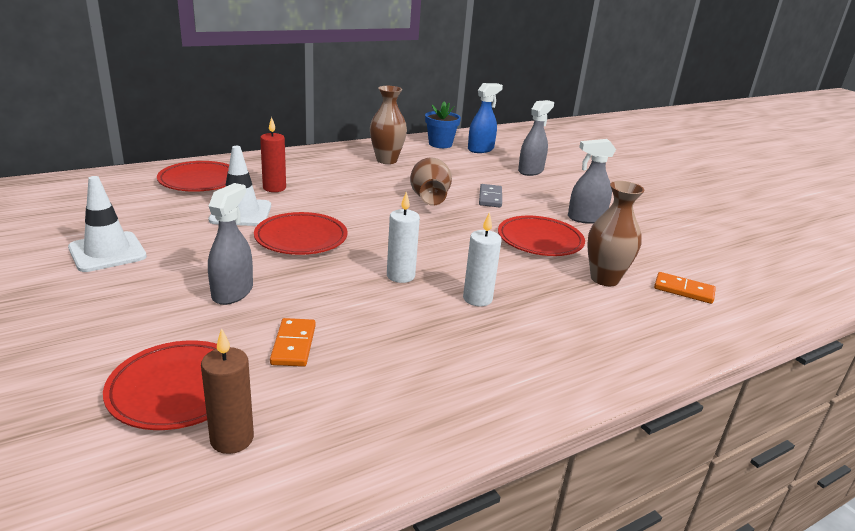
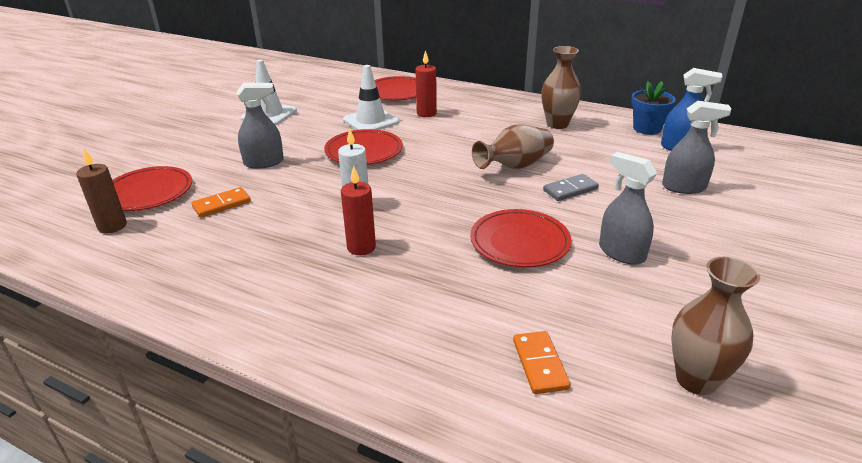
camera: 60 degrees right, 5 degrees up
white candle [463,212,502,306] -> red candle [341,166,376,255]
brown vase [587,181,645,286] -> brown vase moved to [671,257,760,395]

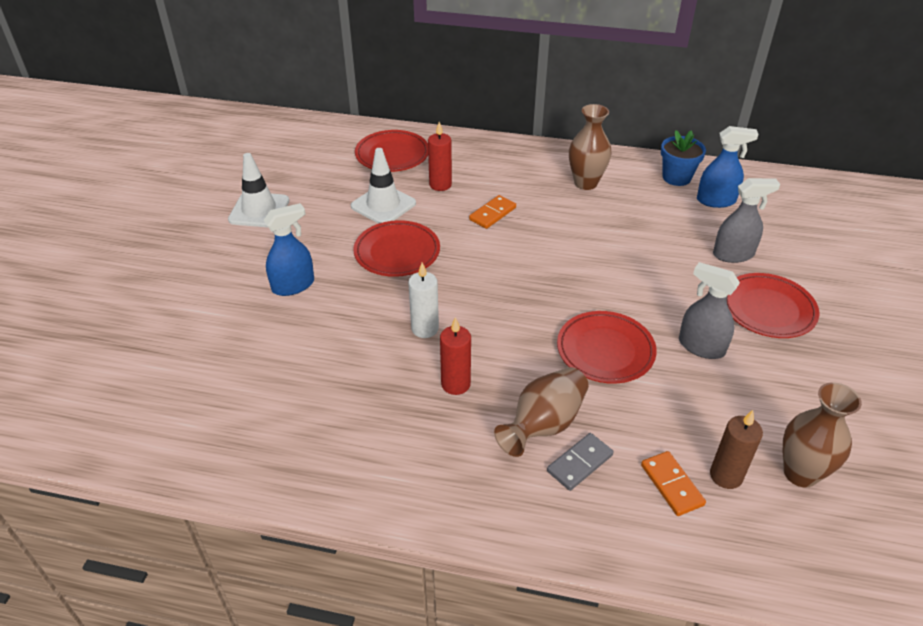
camera: 15 degrees left, 10 degrees up
brown candle [76,148,127,233] -> brown candle moved to [710,410,763,489]
red plate [112,166,192,211] -> red plate moved to [727,273,819,338]
orange domino [191,187,251,218] -> orange domino moved to [469,195,516,229]
grey spray bottle [237,83,284,169] -> blue spray bottle [263,203,314,296]
brown vase [472,124,554,169] -> brown vase moved to [494,367,589,457]
grey domino [543,174,599,201] -> grey domino moved to [547,433,614,491]

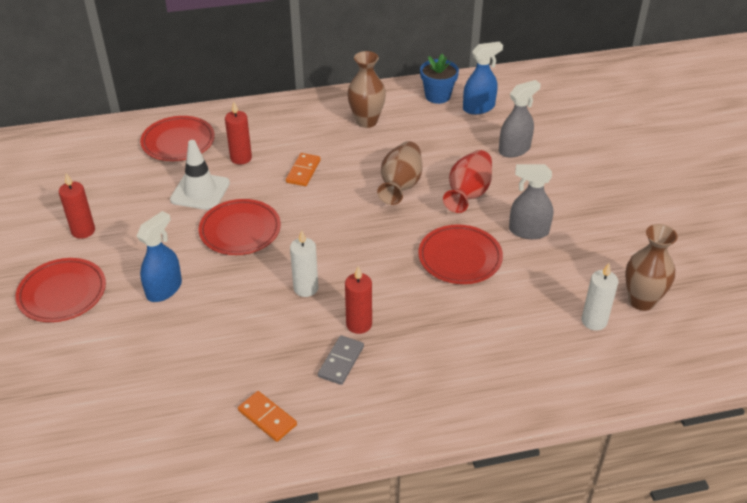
camera: 25 degrees left, 0 degrees up
white traffic cone [228,153,289,227] -> red candle [59,173,95,239]
brown vase [494,367,589,457] -> brown vase moved to [377,141,422,205]
grey domino [547,433,614,491] -> grey domino moved to [318,335,364,385]
orange domino [641,451,706,516] -> orange domino moved to [238,391,297,442]
brown candle [710,410,763,489] -> white candle [582,263,618,331]
red plate [727,273,819,338] -> red plate moved to [16,258,106,322]
none -> red vase [443,150,492,213]

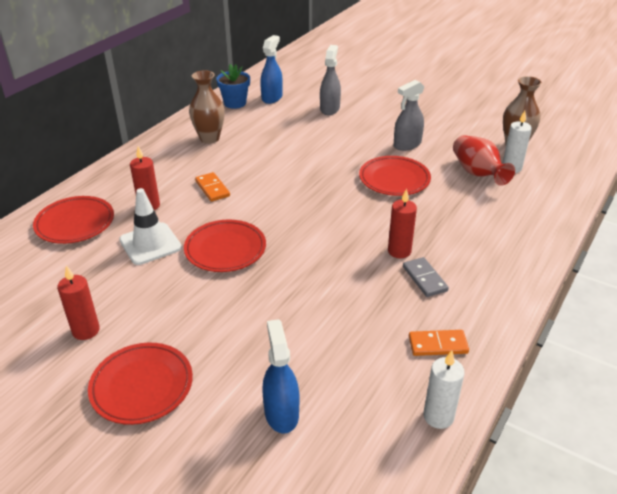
camera: 45 degrees left, 5 degrees down
blue spray bottle [136,211,182,302] -> blue spray bottle moved to [262,319,300,433]
white candle [290,230,318,297] -> white candle moved to [423,350,465,429]
brown vase [377,141,422,205] -> none
red vase [443,150,492,213] -> red vase moved to [453,135,515,186]

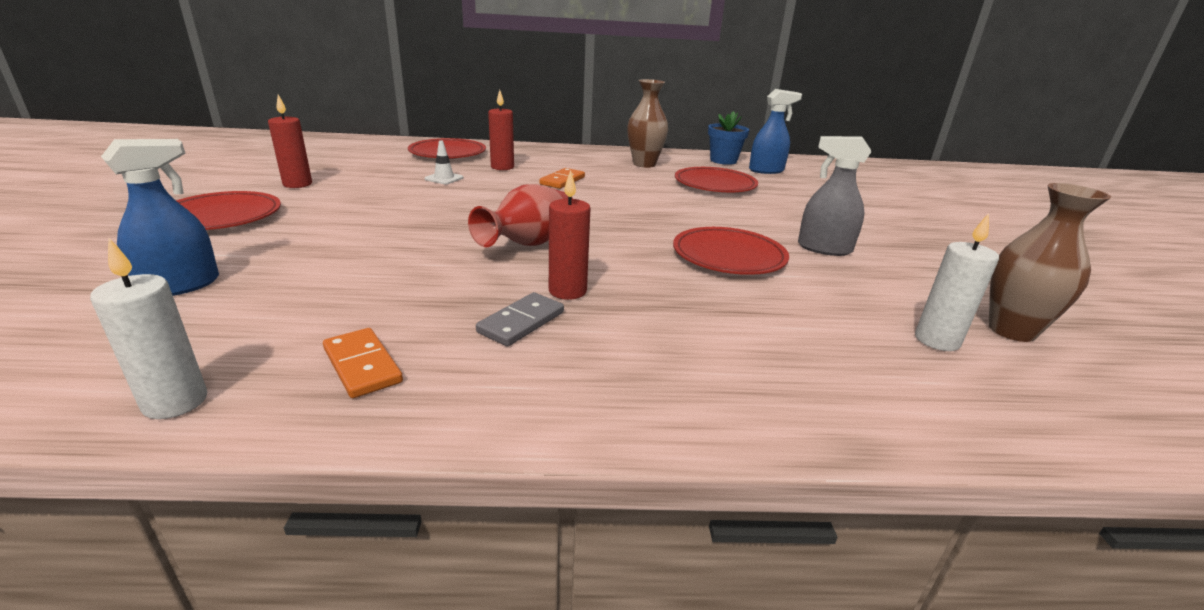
camera: 55 degrees right, 10 degrees down
white traffic cone [119,188,182,265] -> white traffic cone [425,140,463,184], size x0.54
red plate [184,220,266,272] -> red plate moved to [675,167,758,192]
grey spray bottle [320,45,341,115] -> none
red vase [453,135,515,186] -> red vase moved to [468,184,573,247]

